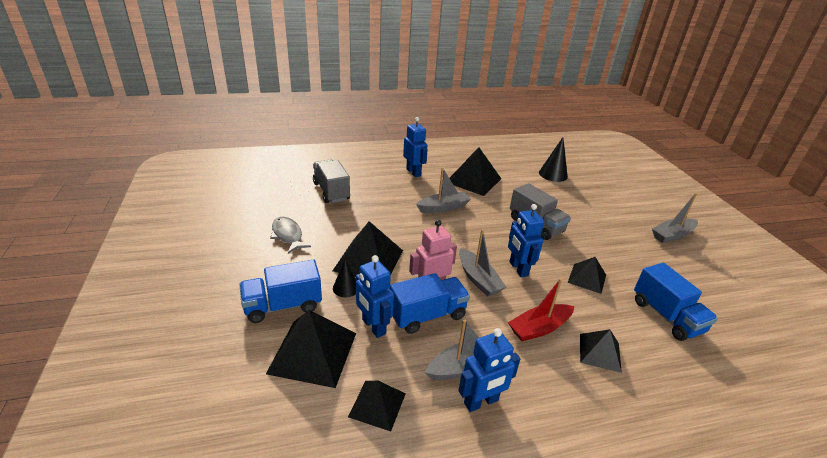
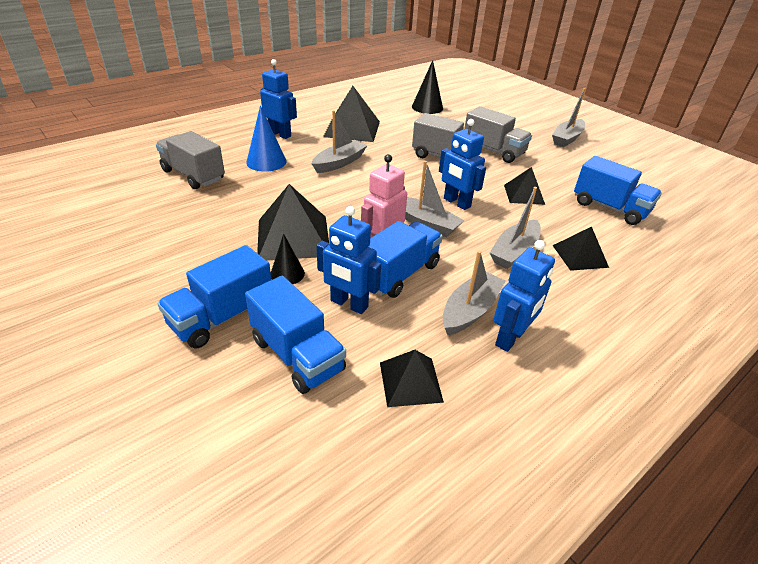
camera: 25 degrees left, 5 degrees up
black pyramid [266,310,356,388] -> blue truck [245,276,346,394]
grey fish [270,217,311,254] -> none
red boat [508,278,574,341] -> grey boat [490,187,541,269]
none -> blue cone [246,106,287,172]
none -> grey truck [464,106,532,163]

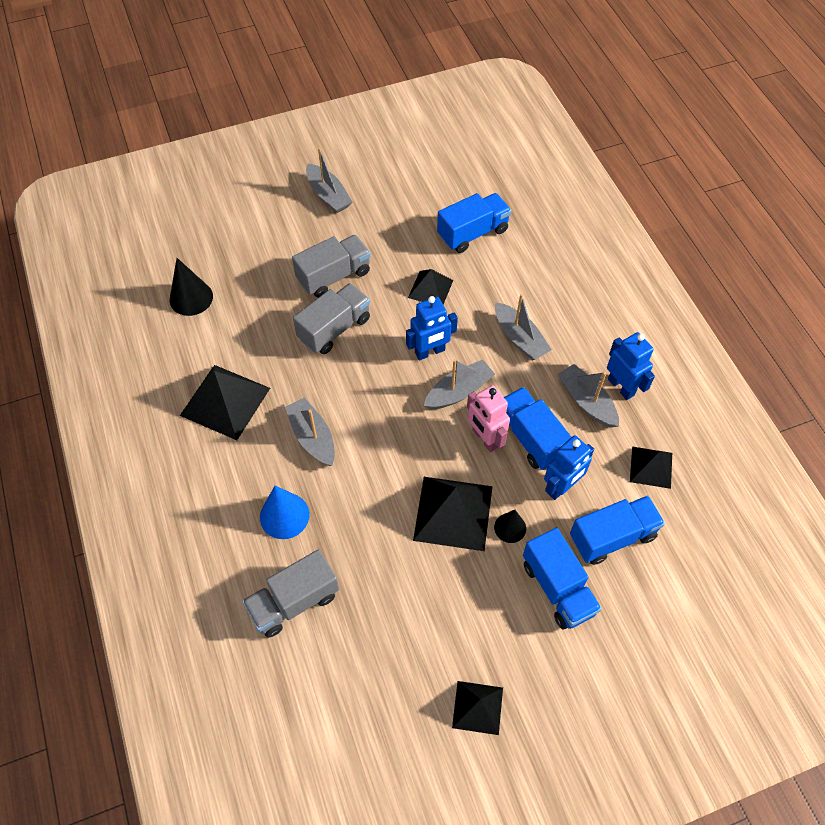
camera: 70 degrees left, 20 degrees up
blue robot [260,59,297,139] -> none
black pyramid [552,227,609,271] -> black pyramid moved to [452,681,503,735]

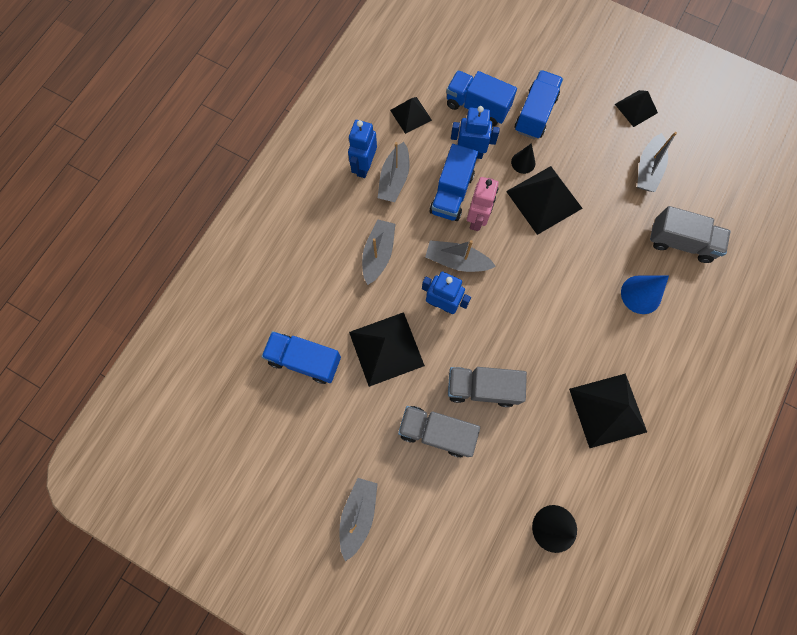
camera: 130 degrees left, 15 degrees up
grey boat [285,397,335,466] -> grey boat moved to [637,132,677,192]
black pyramid [408,269,453,304] -> black pyramid [349,312,425,387], size x1.70

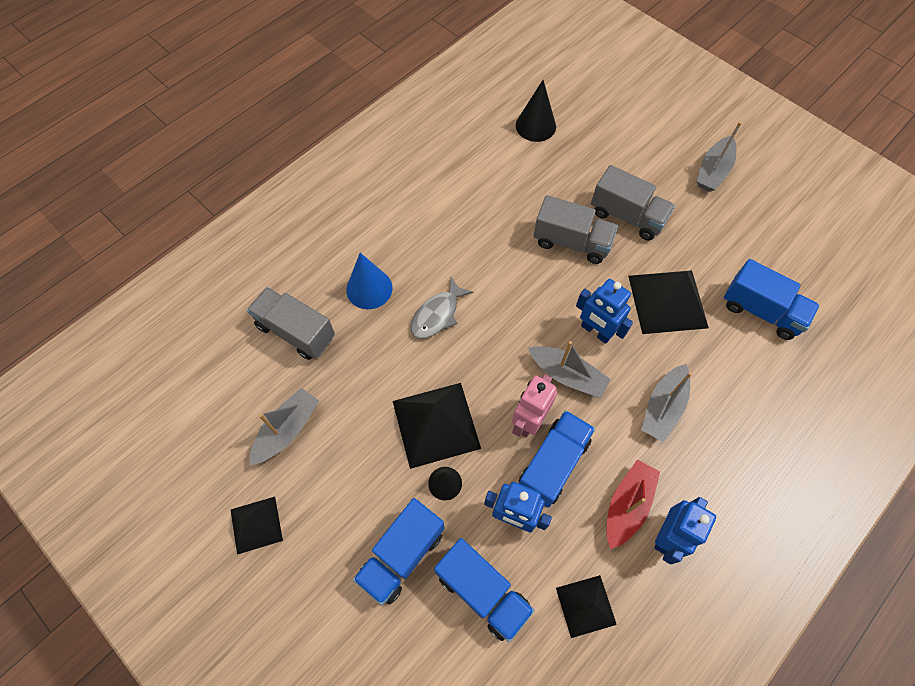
camera: 165 degrees left, 10 degrees down
grey boat [378,142,409,202] -> red boat [607,460,660,549]
black pyramid [569,373,647,448] -> none
none -> grey fish [410,277,474,339]

